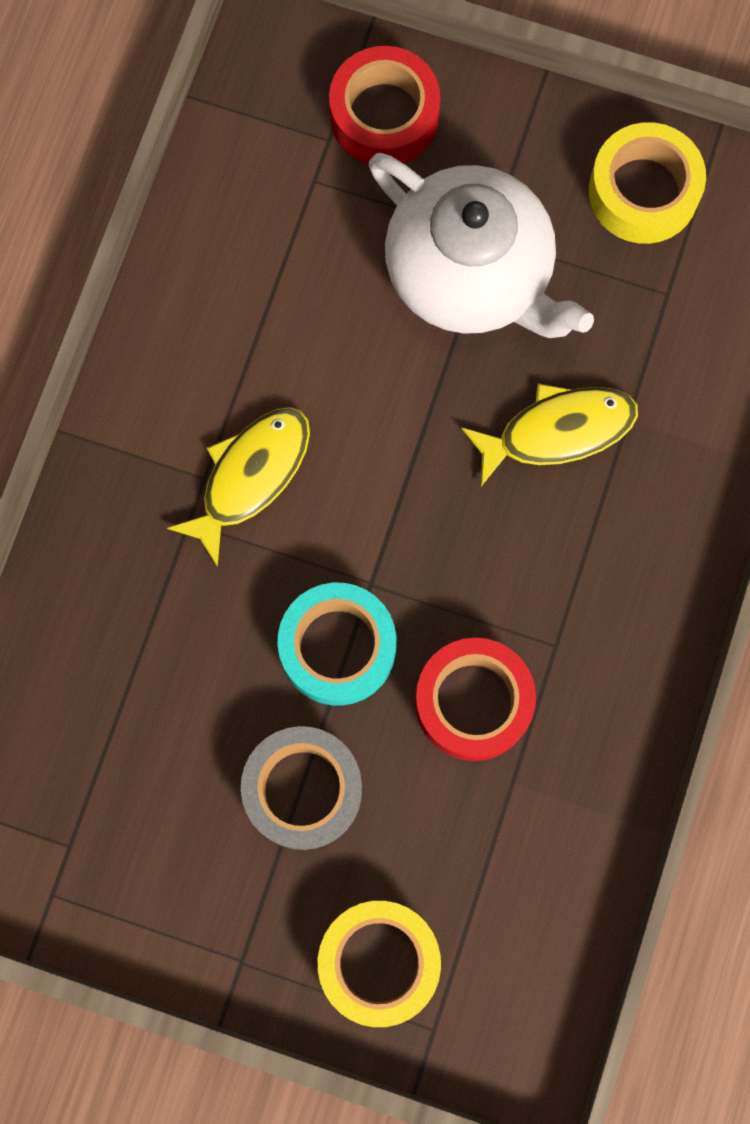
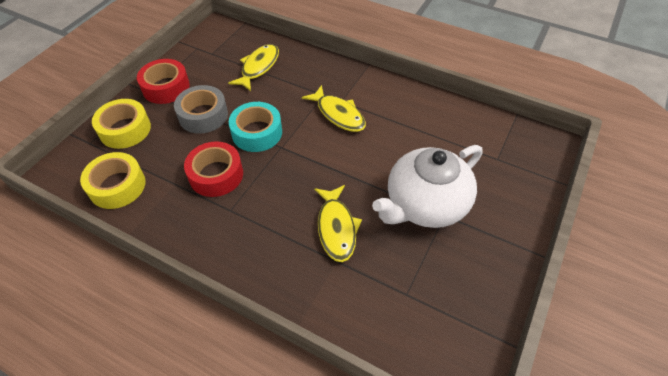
camera: 100 degrees right, 25 degrees down
red tape [329,46,440,165] -> red tape moved to [137,59,190,104]
yellow tape [589,122,706,244] -> yellow tape moved to [80,152,145,209]
none -> yellow fish [228,44,279,91]

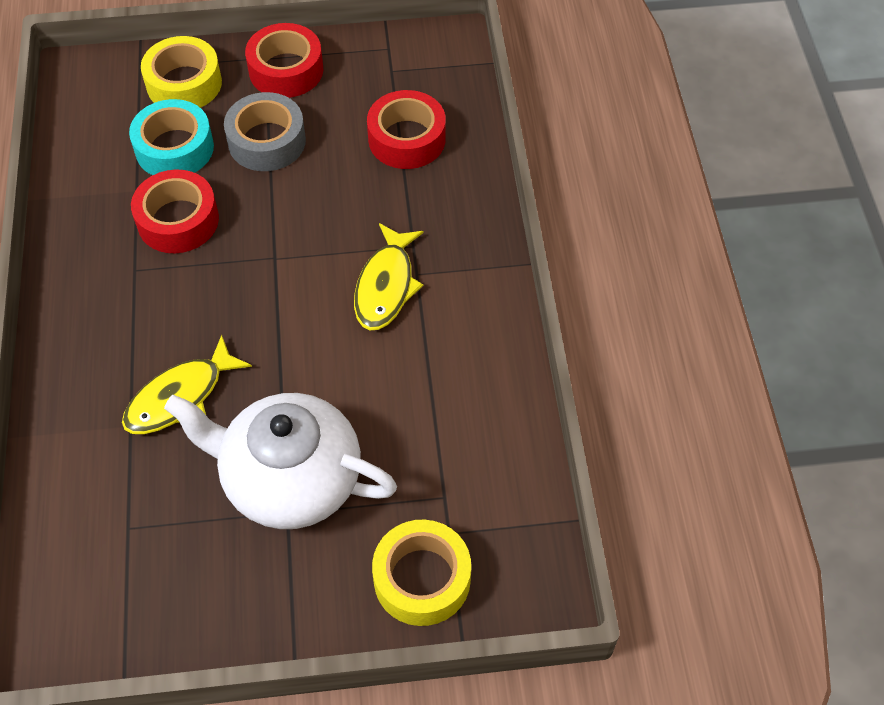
camera: 55 degrees right, 5 degrees up
yellow tape [80,152,145,209] -> yellow tape moved to [372,520,471,626]
yellow fish [228,44,279,91] -> red tape [367,90,446,169]
turquoise tape [229,102,282,152] -> turquoise tape moved to [129,99,214,175]

